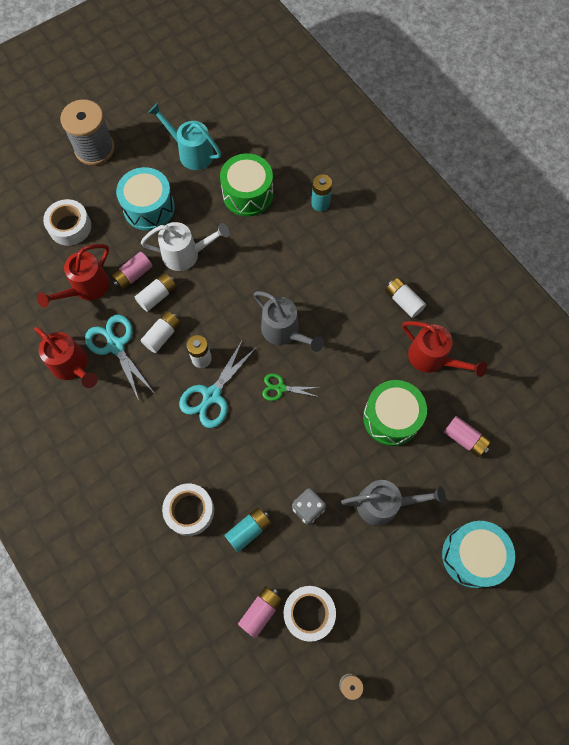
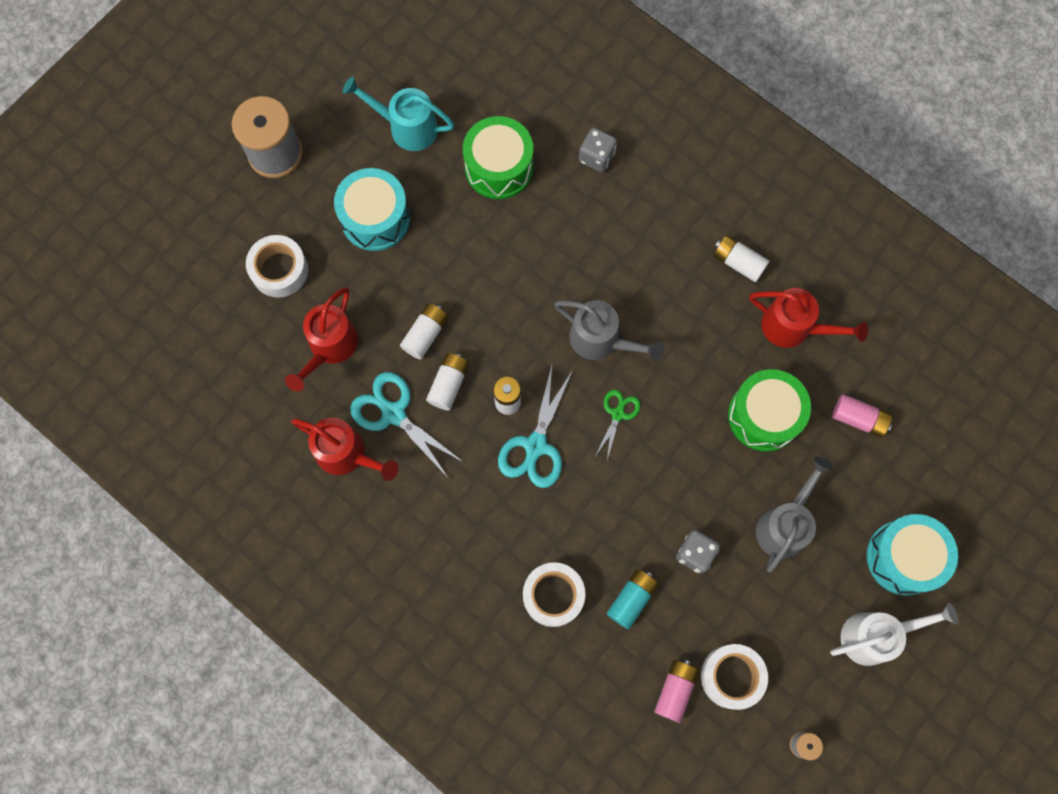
camera: 15 degrees left, 5 degrees up
pink battery [111,252,153,290] -> none
white watering can [141,222,229,271] -> white watering can moved to [830,603,958,666]
green scissors [262,373,320,401] -> green scissors turned 120 degrees clockwise [596,390,640,460]
turquoise battery [311,174,332,211] -> grey dice [579,128,617,172]
grey watering can [341,480,446,526] -> grey watering can turned 45 degrees counterclockwise [756,456,833,573]

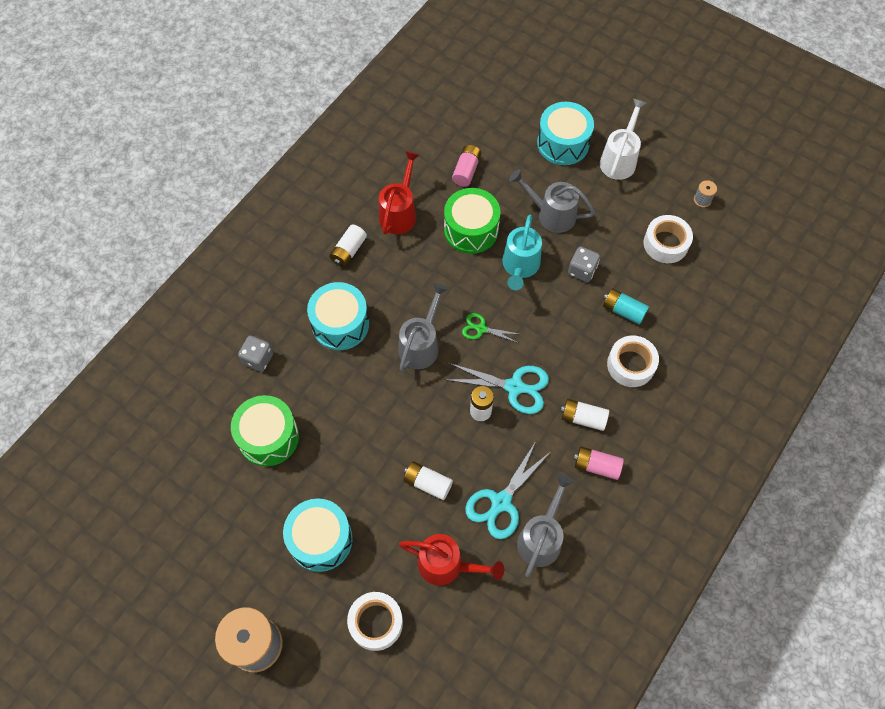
camera: 95 degrees left, 10 degrees down
red watering can [291,418,399,481] -> grey watering can [517,474,574,577]
turquoise watering can [343,76,454,151] -> turquoise watering can moved to [502,215,542,290]
white battery [426,353,469,410] -> white battery moved to [560,399,609,431]
pink battery [654,659,699,723] -> pink battery moved to [573,446,624,480]
white watering can [830,603,958,666] -> white watering can turned 45 degrees clockwise [600,99,646,180]
none -> turquoise drum [307,282,369,350]

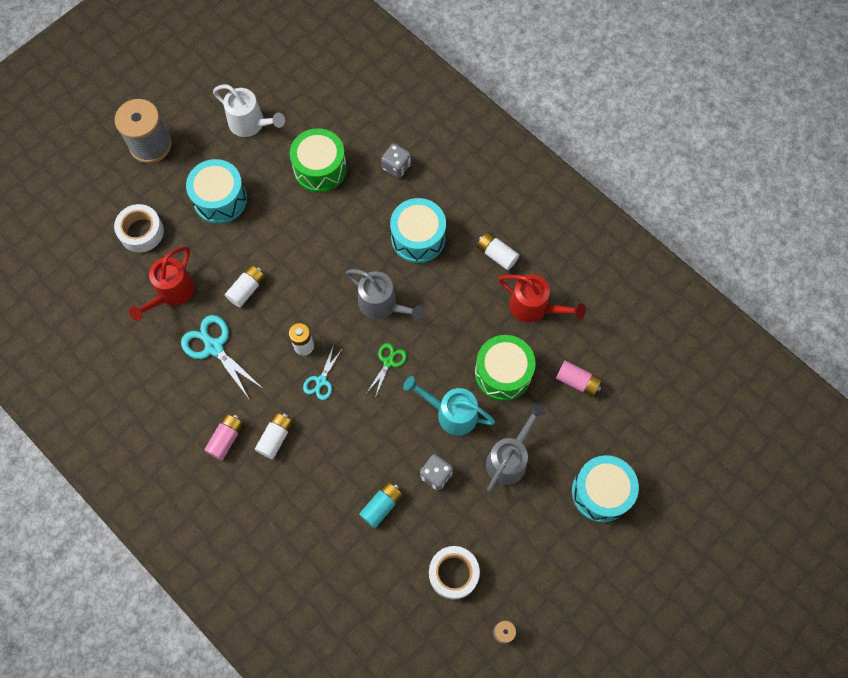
camera: 100 degrees right, 5 degrees up
turquoise scissors [444,363,549,414] -> turquoise scissors [303,347,343,400], size x0.58
grey watering can [517,474,574,577] -> none
white watering can [600,99,646,180] -> white watering can moved to [213,84,285,137]
white tape [607,335,659,387] -> none

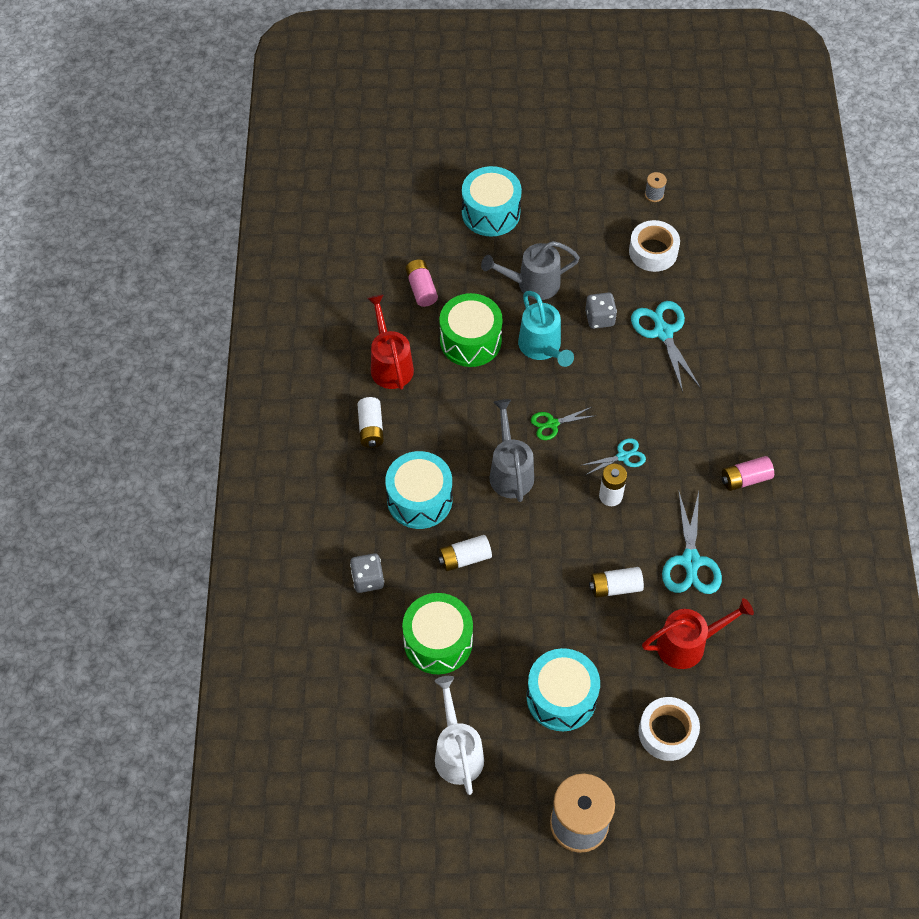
camera: 135 degrees left, 10 degrees down
white battery [255,413,293,459] -> white battery moved to [438,535,492,571]
turquoise battery [359,482,403,528] -> turquoise scissors [631,301,701,392]

